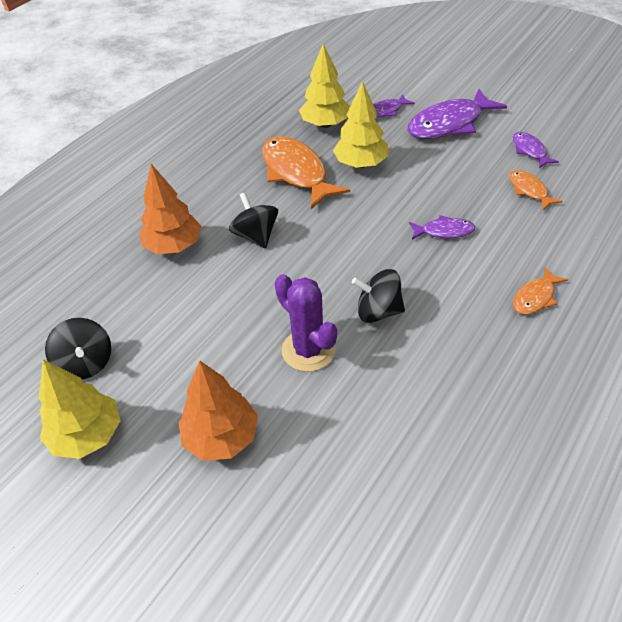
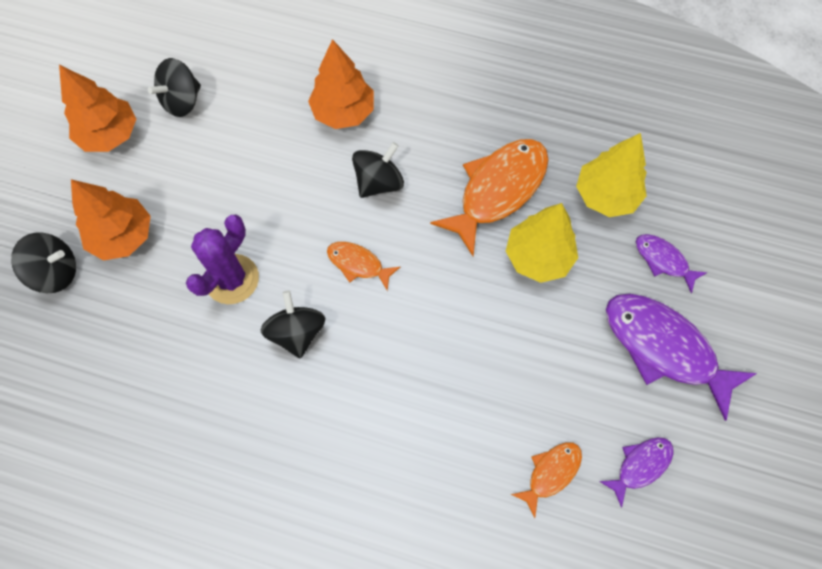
camera: 70 degrees right, 20 degrees up
yellow tree [39,359,121,459] -> orange tree [59,65,136,152]
purple fish [409,215,475,240] -> none
orange fish [513,267,568,314] -> orange fish moved to [327,242,400,290]
none -> black spinning top [11,233,76,293]

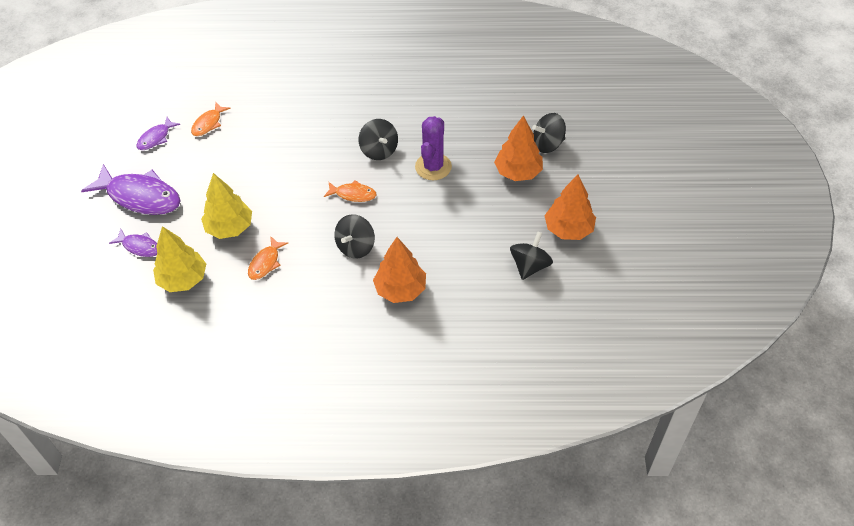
camera: 165 degrees right, 15 degrees down
orange fish [430,139,549,256] -> orange fish [248,236,288,280], size x0.51

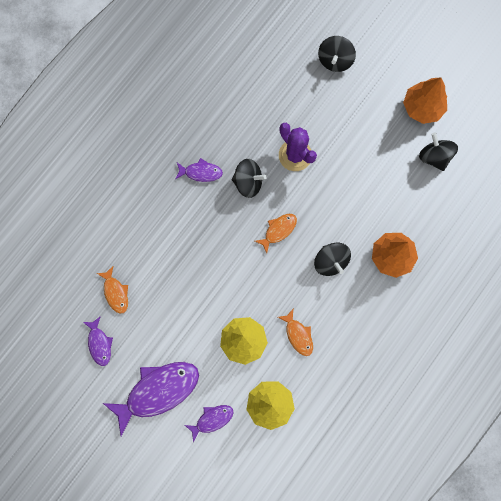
camera: 55 degrees left, 25 degrees up
orange tree [494,115,543,181] -> none
none -> purple fish [176,158,223,182]

